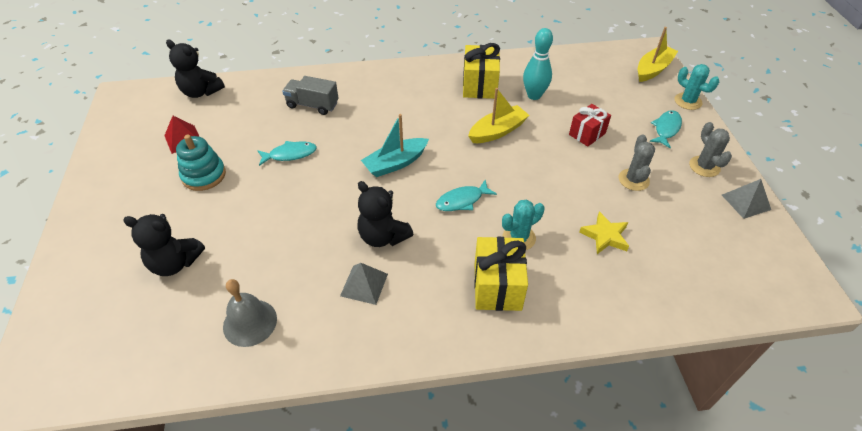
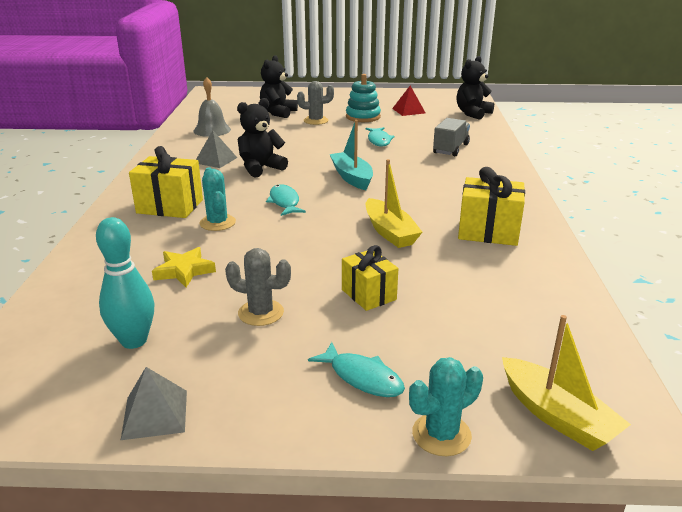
camera: 100 degrees right, 20 degrees down
turquoise bowling pin [523,28,553,100] -> turquoise bowling pin moved to [96,217,154,349]
red gift [569,104,611,147] -> yellow gift [342,245,398,311]
grey cactus [689,122,732,177] -> grey cactus moved to [297,81,334,125]

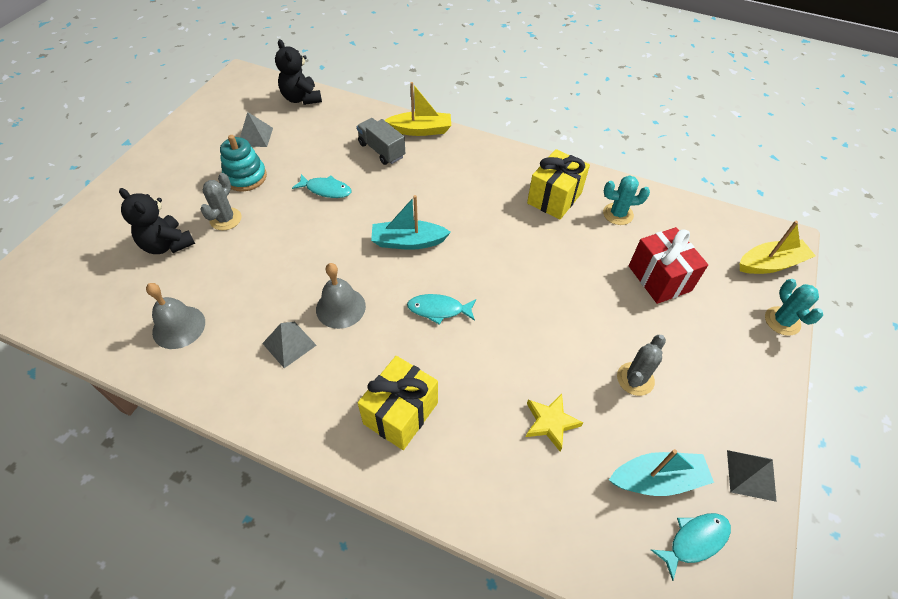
camera: 70 degrees left, 25 degrees up
turquoise bowling pin [96,217,154,349] -> turquoise boat [609,449,714,496]
turquoise cactus [199,167,236,231] -> turquoise cactus moved to [603,175,650,225]
black teddy bear [237,98,288,178] -> grey bell [316,263,366,329]
turquoise fish [308,342,405,397] -> turquoise fish moved to [651,513,731,581]
yellow gift [342,245,398,311] -> none
yellow boat [366,159,422,248] -> yellow boat moved to [384,82,451,136]
red pyramid [392,86,425,116] -> grey pyramid [240,112,273,147]
none -> red gift [629,227,708,304]

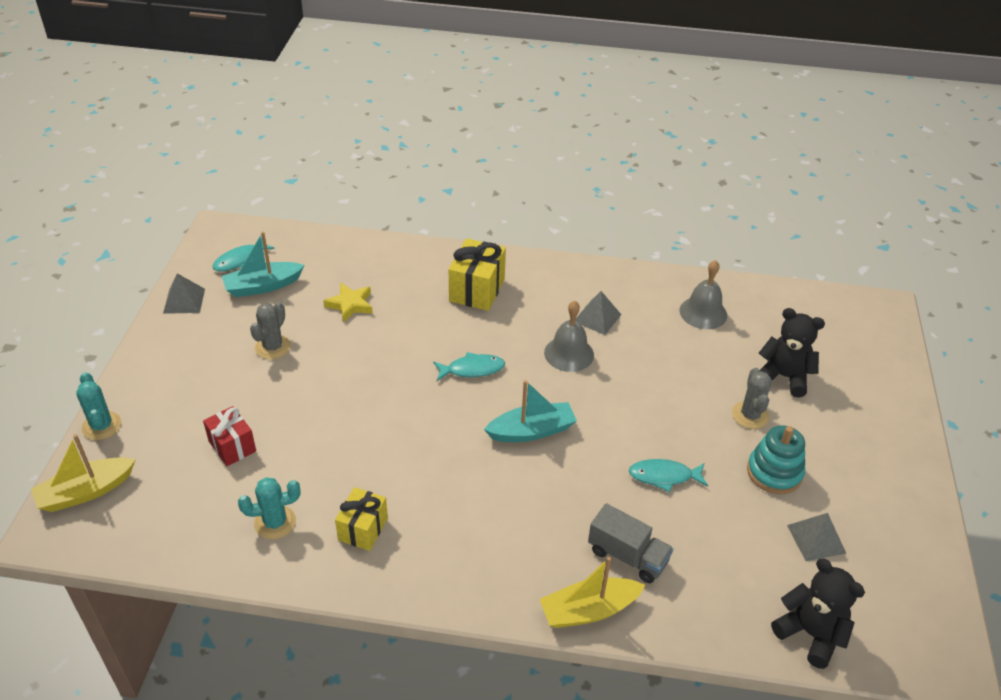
camera: 165 degrees right, 10 degrees down
yellow gift [527,149,590,220] -> yellow gift [335,487,388,551], size x0.66
red gift [629,227,708,304] -> red gift [203,406,256,466], size x0.66

